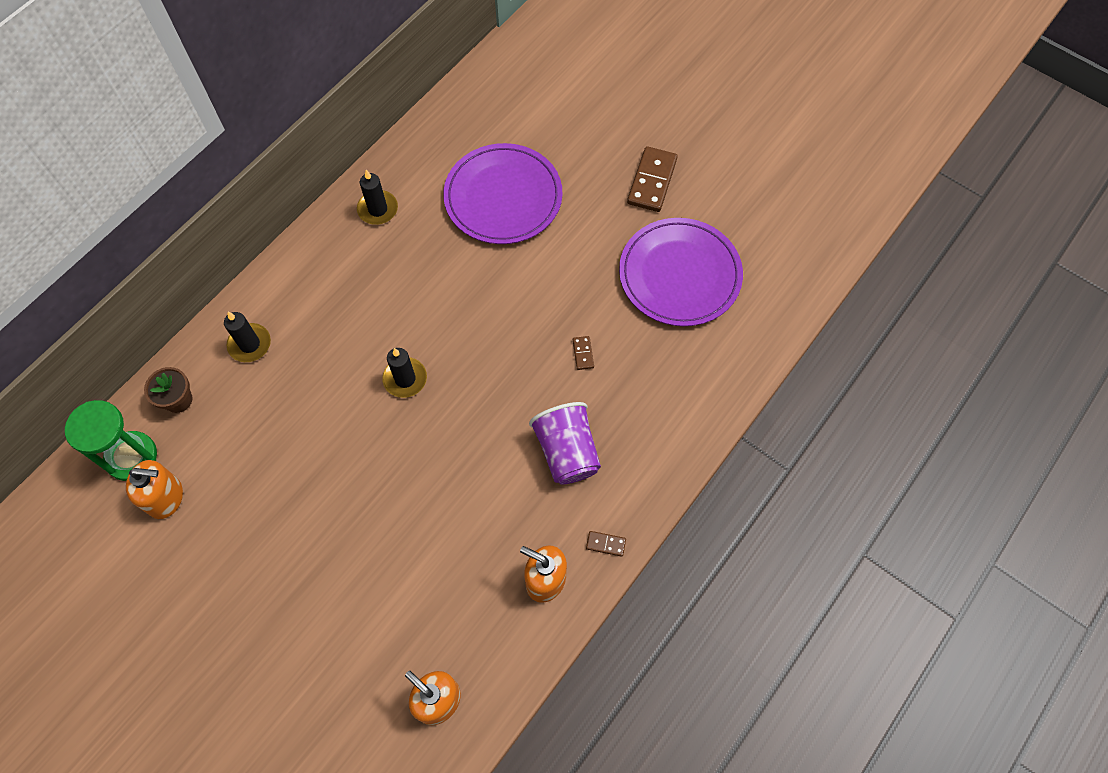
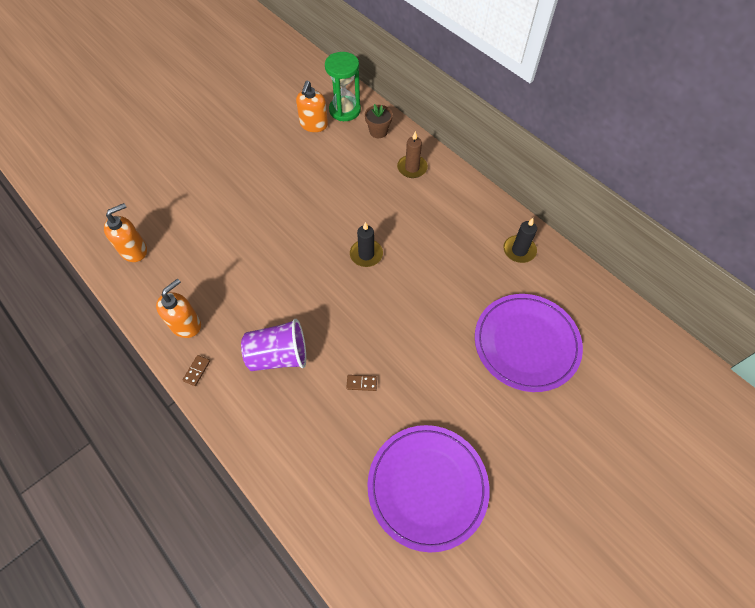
camera: 100 degrees right, 5 degrees down
black candle [224,312,271,362] -> brown candle [397,131,428,178]
brown domino [627,146,678,212] -> none

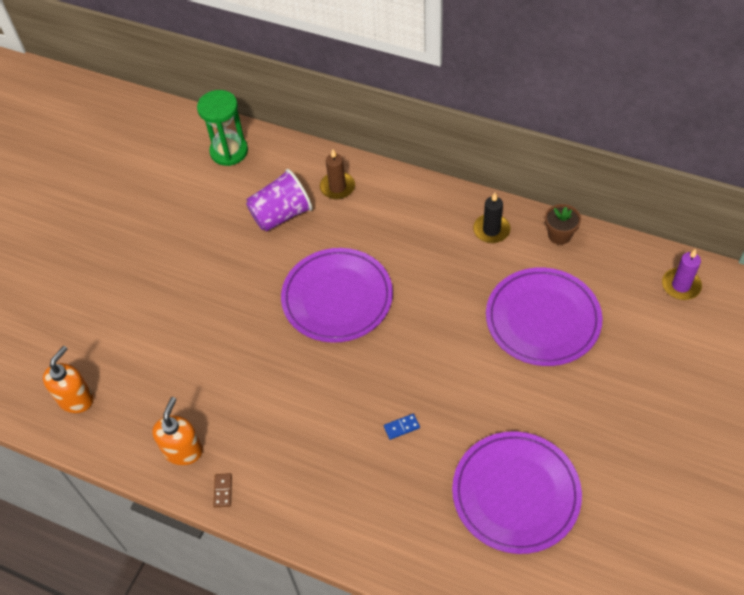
camera: 20 degrees left, 5 degrees down
purple cup [241,319,306,371] -> purple cup moved to [246,169,312,232]
orange soap dispenser [296,81,328,132] -> none
brown domino [346,375,377,391] -> blue domino [384,414,420,440]
black candle [350,222,383,267] -> purple plate [281,248,393,343]
brown flower pot [365,104,393,138] -> brown flower pot moved to [545,204,581,245]
none -> purple candle [662,249,702,300]

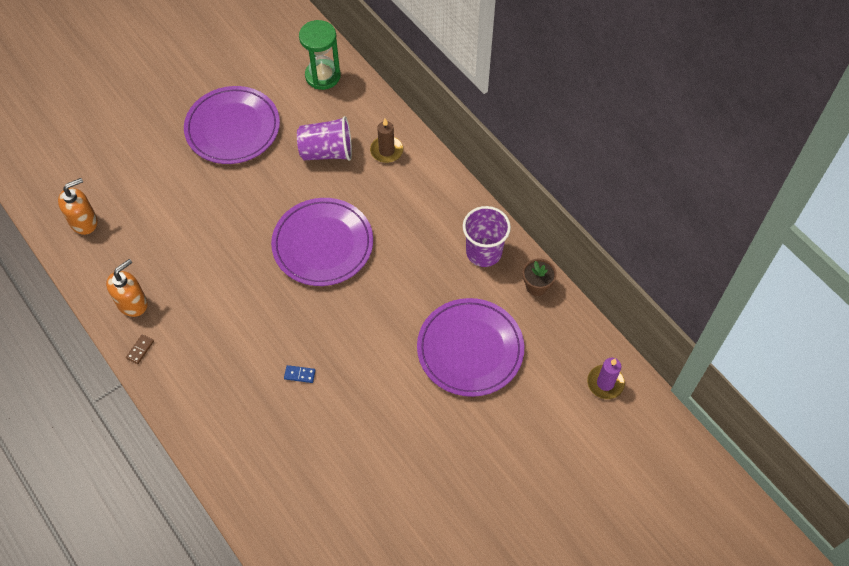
camera: 25 degrees right, 5 degrees up
purple plate [452,431,582,554] -> purple plate moved to [184,86,280,164]
black candle [473,193,511,243] -> purple cup [463,206,511,267]

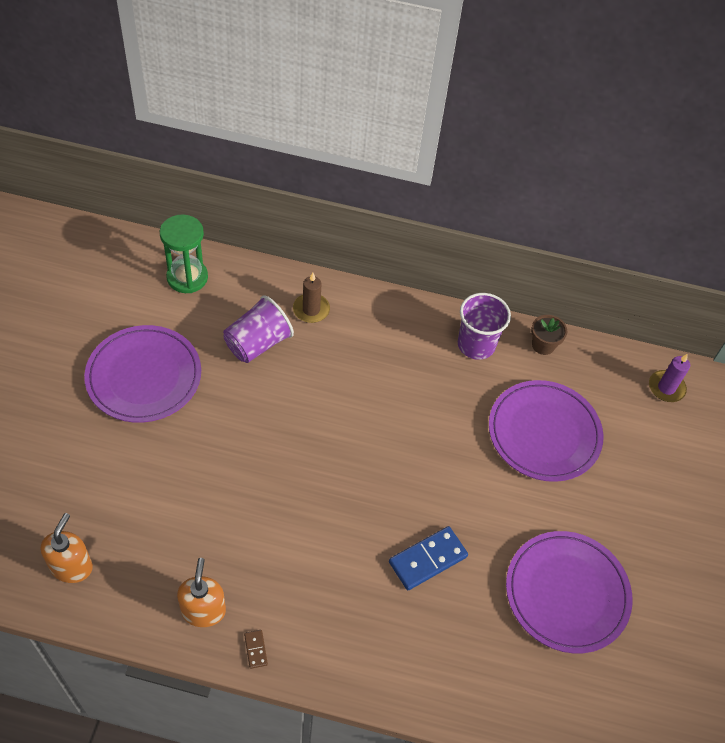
camera: 45 degrees left, 5 degrees down
purple plate [271,198,373,286] -> purple plate moved to [506,531,633,654]
blue domino [284,365,316,383] -> blue domino [389,526,468,590], size x2.14

